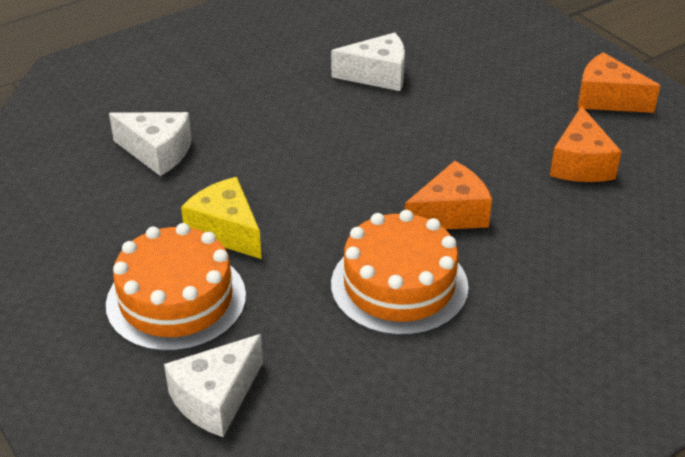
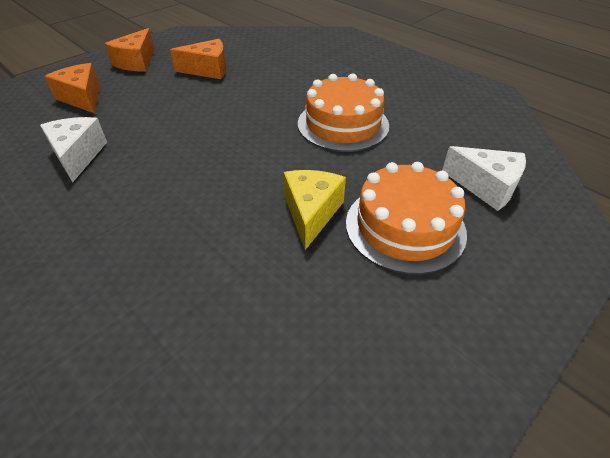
camera: 100 degrees left, 5 degrees up
white cheese [109,112,192,176] -> none
yellow cheese [181,177,262,259] -> yellow cheese turned 150 degrees clockwise [284,170,346,250]
orange cheese [405,161,492,229] -> orange cheese moved to [44,63,100,113]

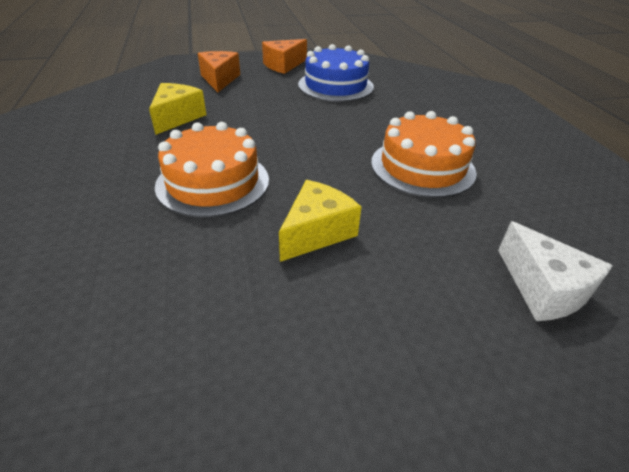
camera: 30 degrees right, 5 degrees down
white cheese [40,117,107,183] -> yellow cheese [149,83,206,135]
orange cheese [170,39,226,79] -> blue cake [298,44,374,102]
orange cake [346,162,467,275] -> orange cake moved to [155,122,269,217]

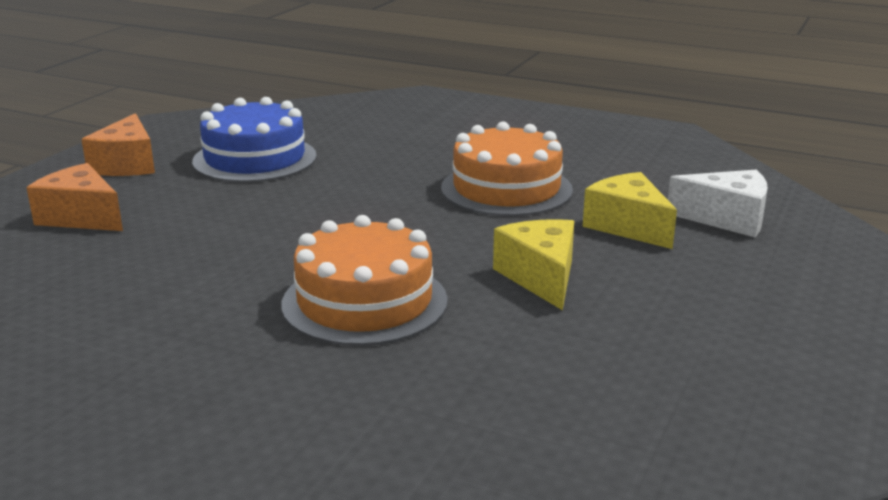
camera: 50 degrees left, 15 degrees down
yellow cheese [149,83,206,135] -> yellow cheese moved to [583,172,677,249]

